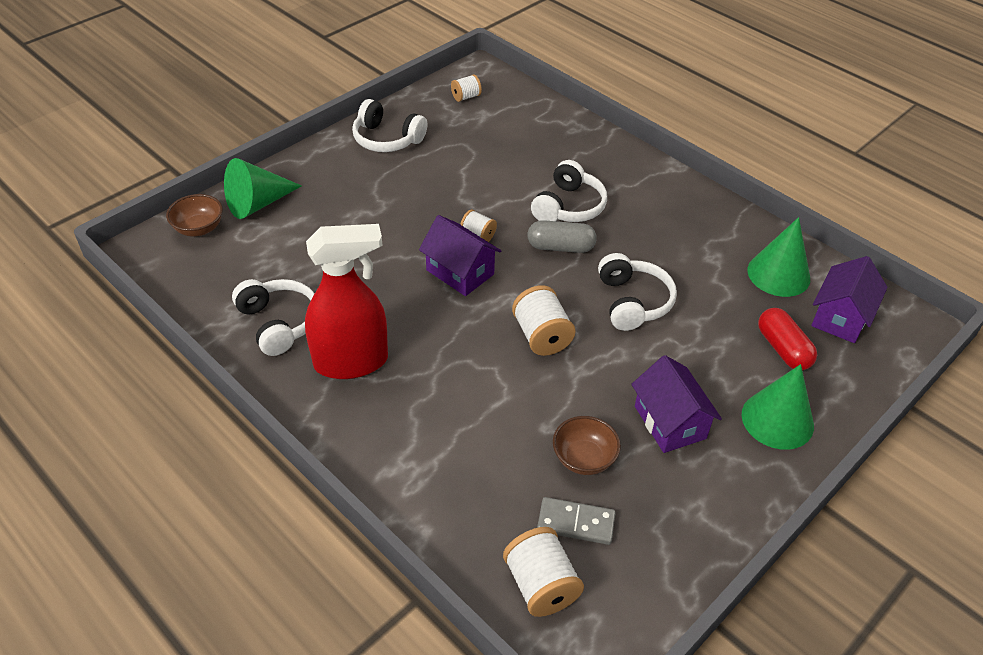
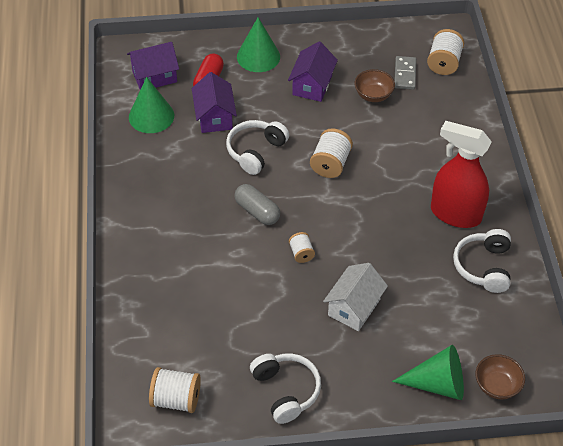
camera: 140 degrees left, 5 degrees up
purple house [419,215,501,296] -> purple house moved to [192,72,237,133]
white spool [451,74,482,102] -> white spool [149,367,201,413], size x1.70
white headphones [531,160,607,222] -> none
grey domino [537,497,616,545] -> grey domino turned 45 degrees clockwise [394,56,416,90]
none -> white house [323,263,388,331]

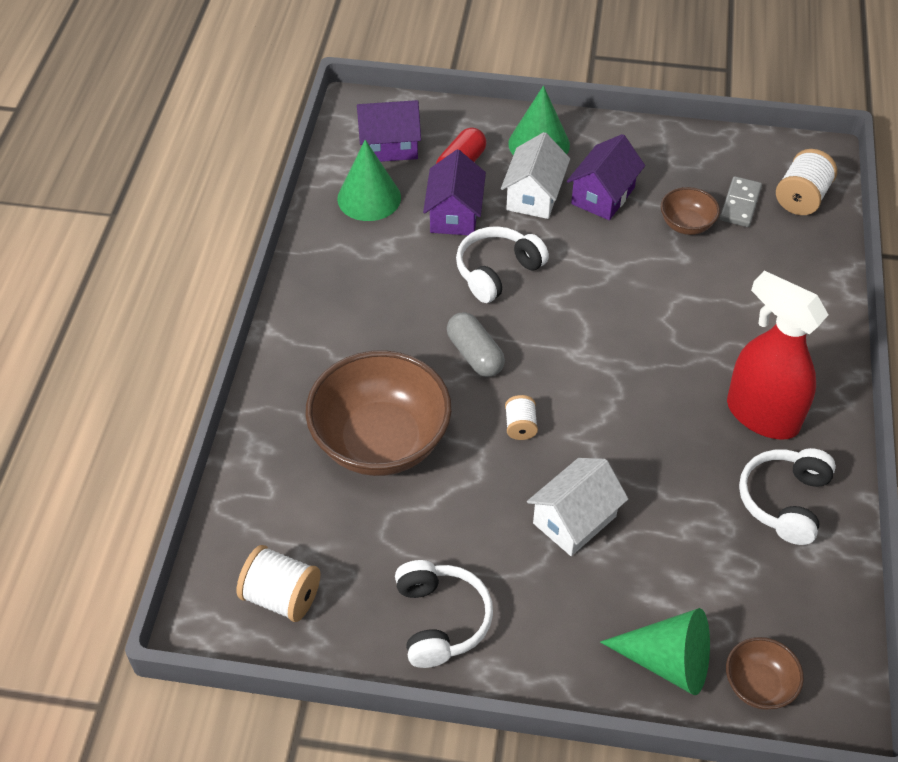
camera: 15 degrees right, 0 degrees up
white spool [310,128,353,178] -> none
none -> brown bowl [305,350,452,476]
none -> white house [501,132,570,219]

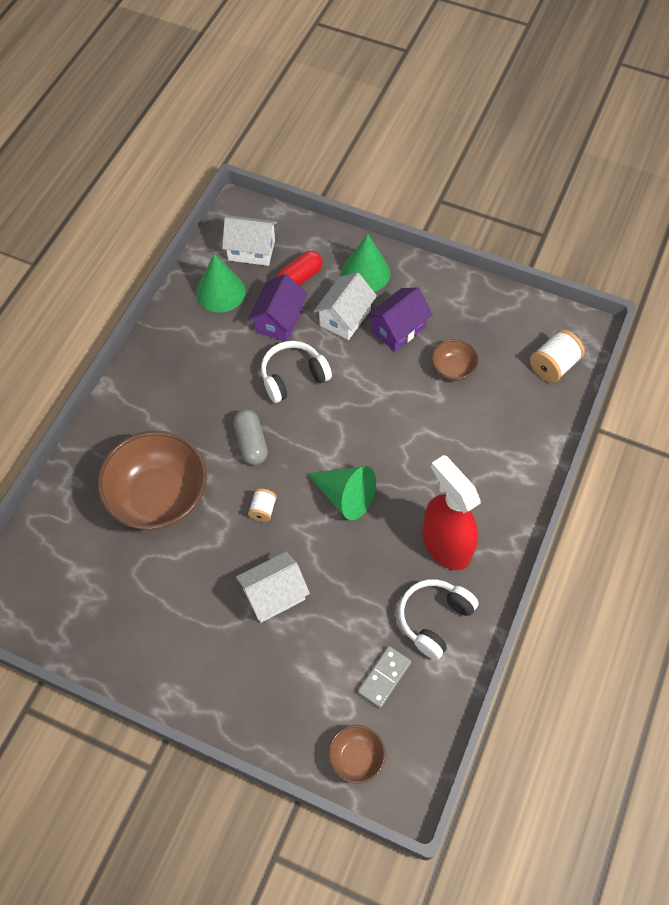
camera: 15 degrees right, 10 degrees up
white spool [237,545,320,622] -> none
purple house [357,100,421,162] -> white house [222,216,277,266]
white headphones [395,560,493,668] -> none
green cone [600,608,710,695] -> green cone moved to [307,466,376,520]
grey domino [720,176,762,227] -> grey domino moved to [357,646,411,708]

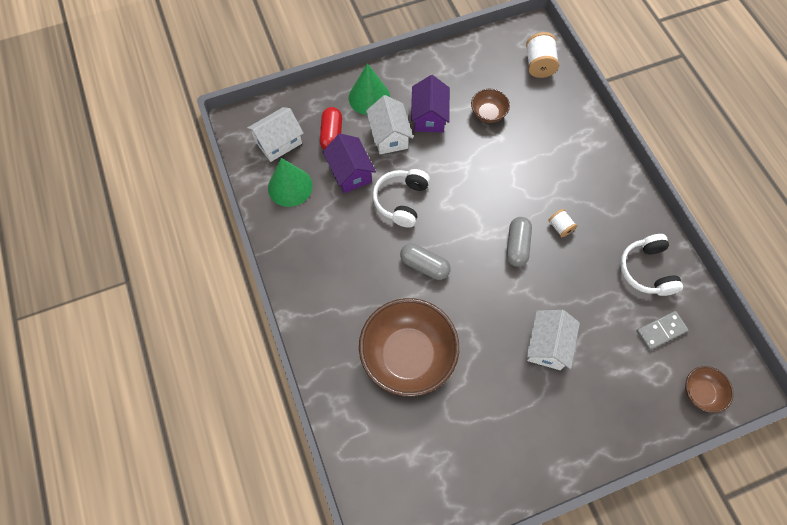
camera: 45 degrees left, 5 degrees up
white spool [248,489,277,522] -> white spool moved to [548,209,577,237]
green cone [307,466,376,520] -> grey capsule [506,217,532,267]
grey domino [357,646,411,708] -> grey domino turned 75 degrees clockwise [636,311,688,350]
red spray bottle [422,455,481,570] -> none

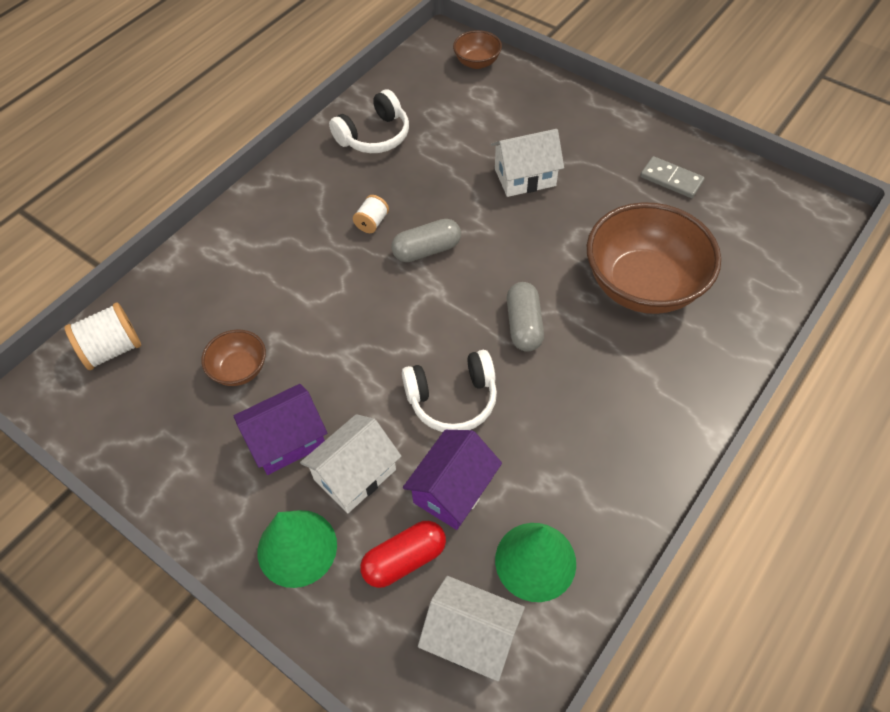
camera: 120 degrees left, 10 degrees down
grey domino [636,311,688,350] -> grey domino moved to [640,156,705,198]

